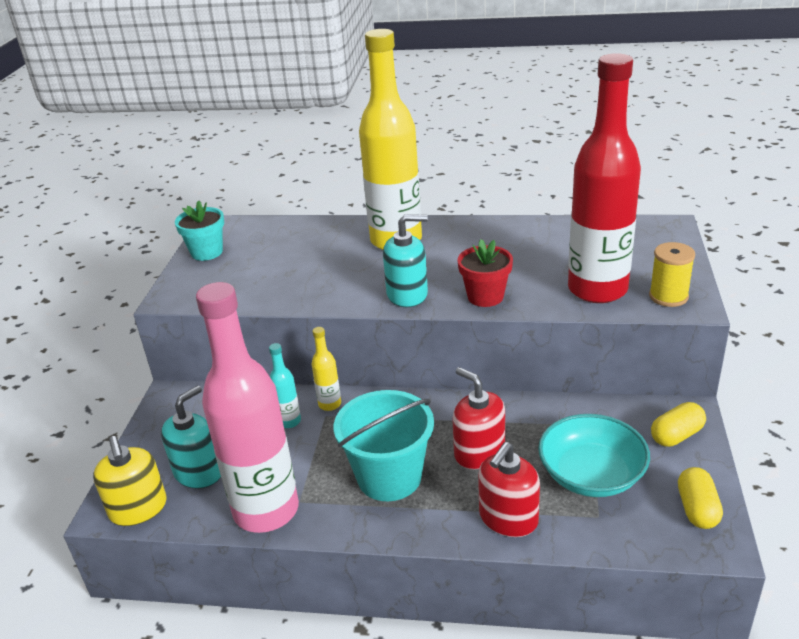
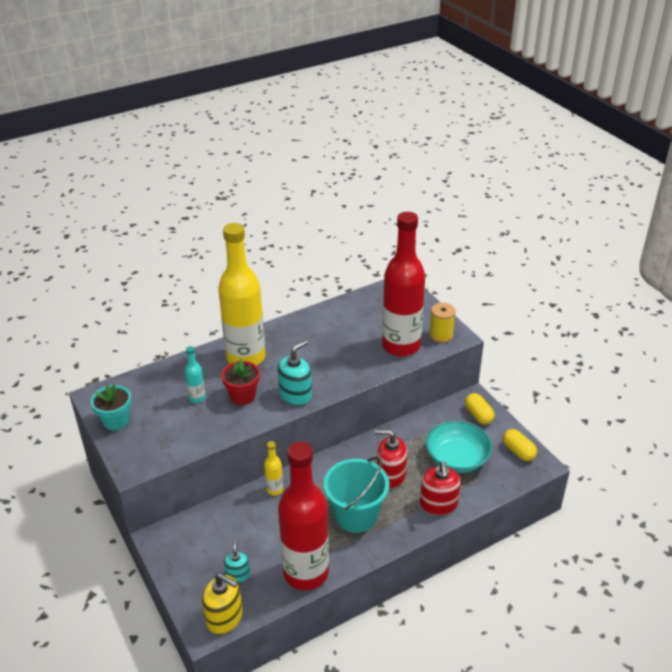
camera: 40 degrees left, 5 degrees up
turquoise soap dispenser [161,385,221,489] -> turquoise soap dispenser [224,540,250,583], size x0.60
pink bottle [196,282,299,533] -> red bottle [278,442,329,590]
turquoise bottle [269,343,301,428] -> turquoise bottle moved to [185,346,206,403]
red flower pot [457,239,513,307] -> red flower pot moved to [221,359,260,405]
yellow capsule [651,402,706,447] -> yellow capsule turned 45 degrees counterclockwise [465,393,495,424]

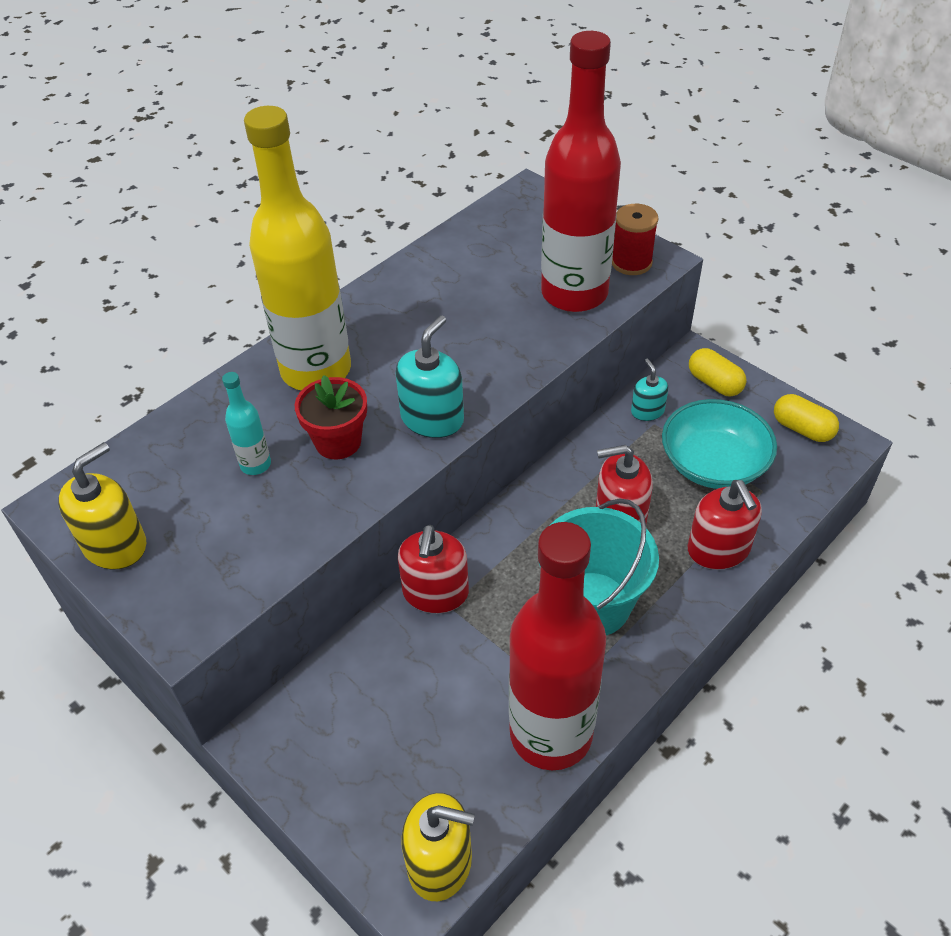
camera: 15 degrees left, 10 degrees up
turquoise flower pot [91,385,131,431] -> yellow soap dispenser [58,442,146,570]
turquoise soap dispenser [224,540,250,583] -> turquoise soap dispenser moved to [631,358,668,421]
yellow bottle [264,441,283,495] -> red soap dispenser [398,525,469,613]
yellow spool [429,303,456,343] -> red spool [612,204,658,275]

